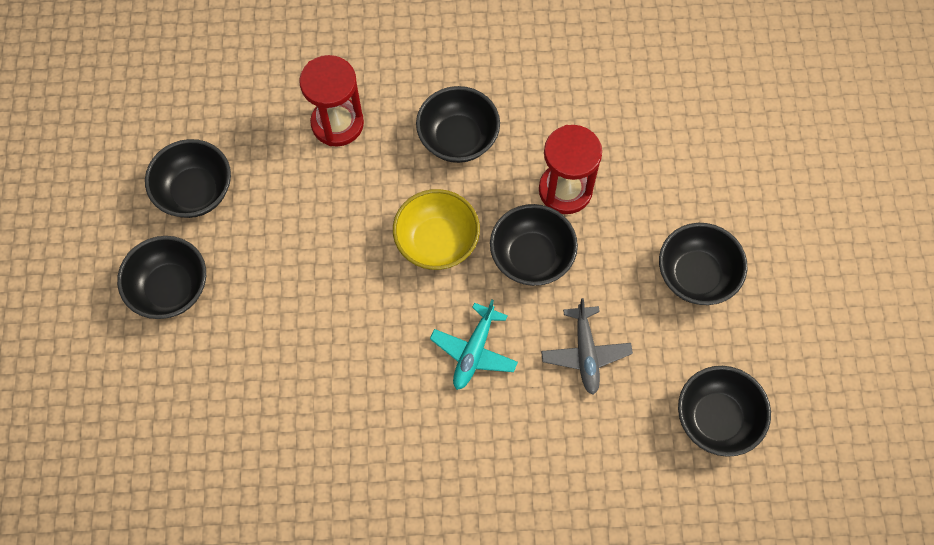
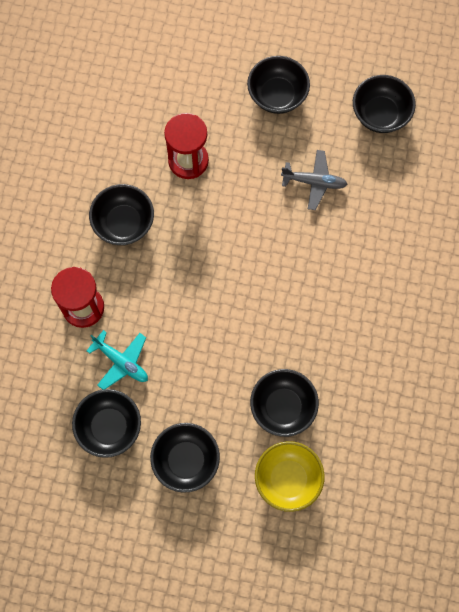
camera: 75 degrees left, 5 degrees up
yellow bowl [393,189,480,270] -> yellow bowl moved to [255,441,325,512]
turquoise plane [430,299,518,390] -> turquoise plane moved to [86,330,148,389]
black bowl [490,204,578,286] -> black bowl moved to [250,369,319,437]

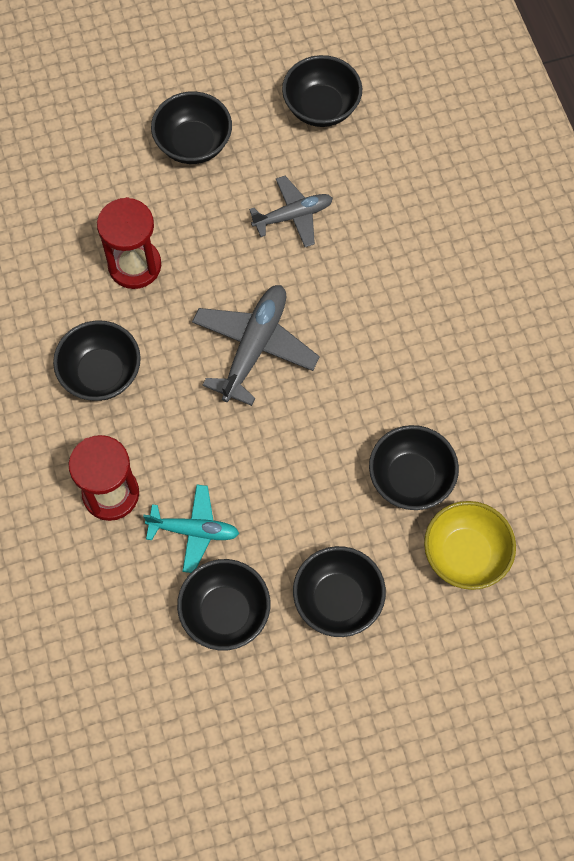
camera: 30 degrees left, 5 degrees down
none -> grey plane [192,285,320,406]

